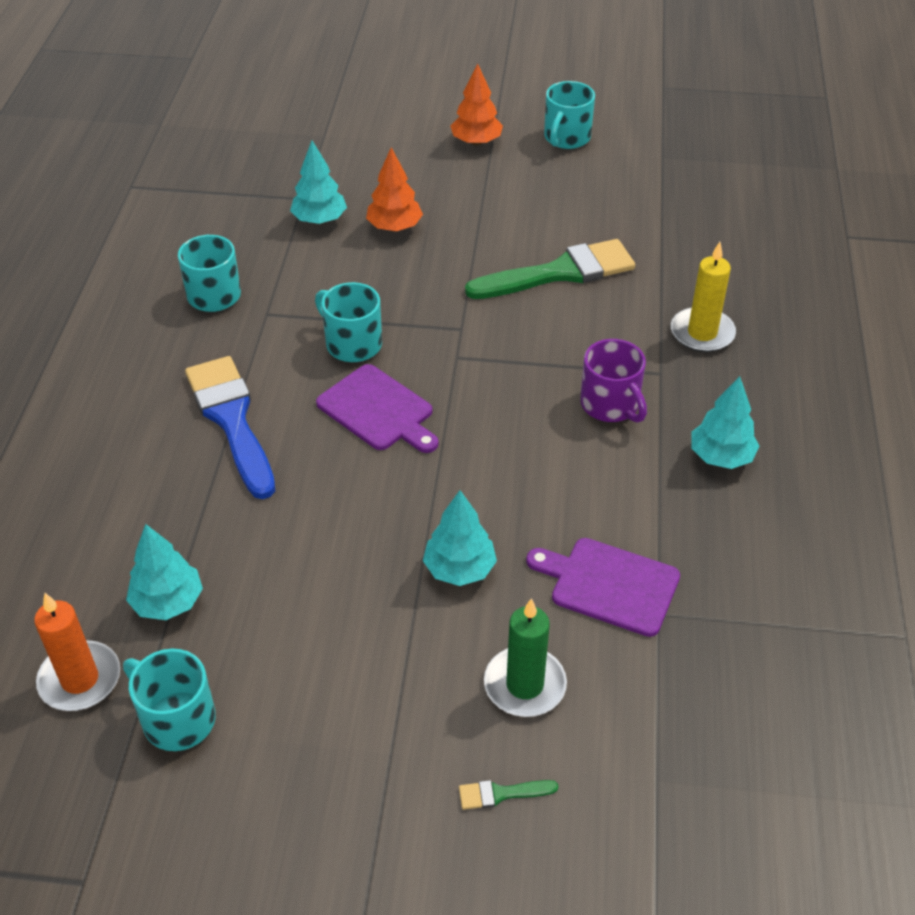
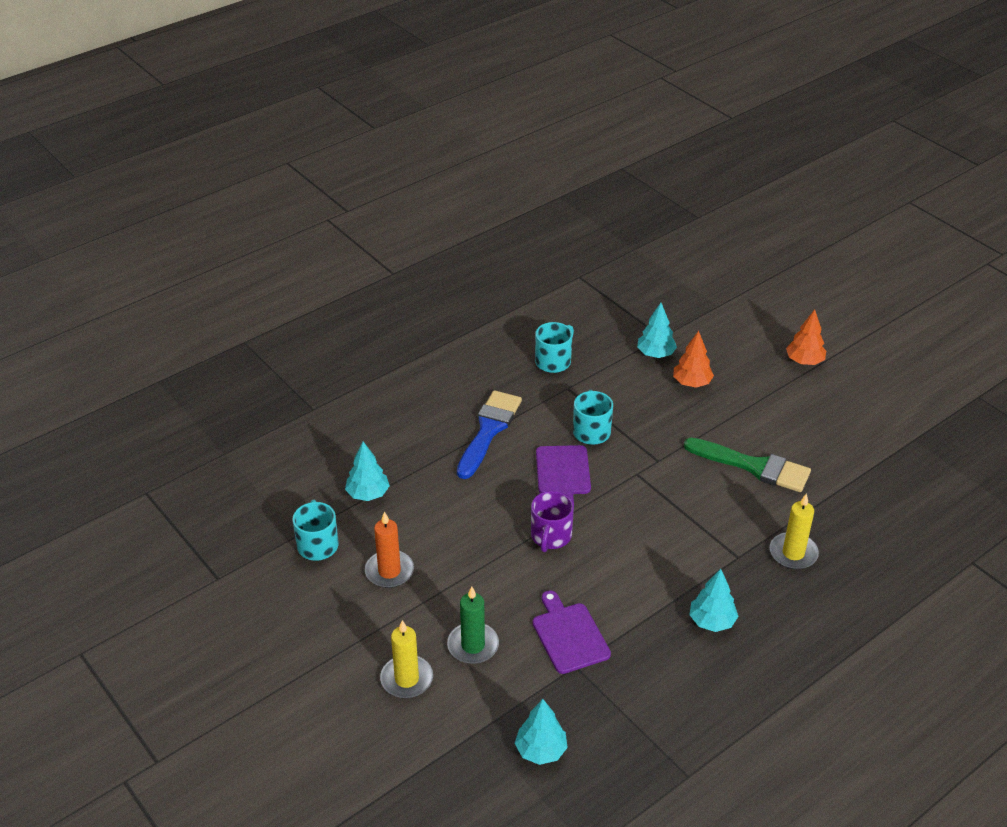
camera: 45 degrees right, 5 degrees down
orange candle [34,593,120,711] -> orange candle moved to [365,511,414,588]
turquoise tree [423,490,497,586] -> turquoise tree moved to [515,699,568,765]
green brush [459,780,558,810] -> yellow candle [380,620,433,698]
turquoise mug [544,81,595,149] -> none
purple mug [580,339,647,423] -> purple mug moved to [531,491,574,552]

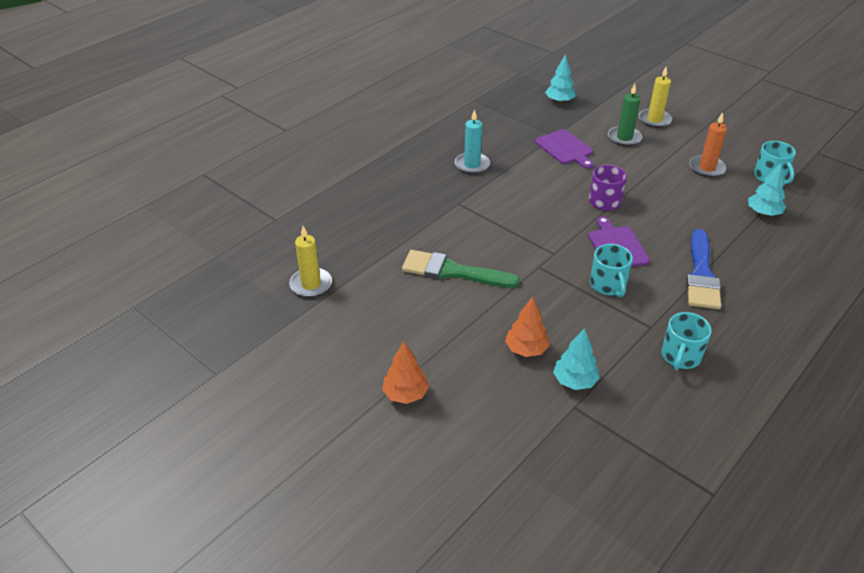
camera: 170 degrees right, 0 degrees up
turquoise tree [689,569,738,632] -> turquoise candle [455,109,490,174]
yellow candle [770,493,819,569] -> yellow candle moved to [289,226,332,297]

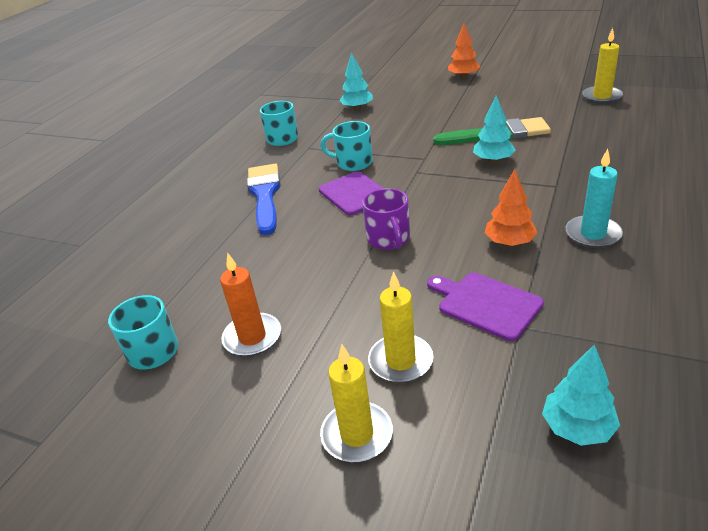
camera: 165 degrees right, 5 degrees down
orange tree [505,296,550,357] -> orange tree moved to [485,169,537,246]
turquoise mug [590,244,633,297] -> turquoise mug turned 45 degrees counterclockwise [320,121,373,171]
green candle [608,84,643,146] -> yellow candle [368,271,433,383]
turquoise tree [748,162,786,216] -> turquoise tree moved to [473,95,516,163]

